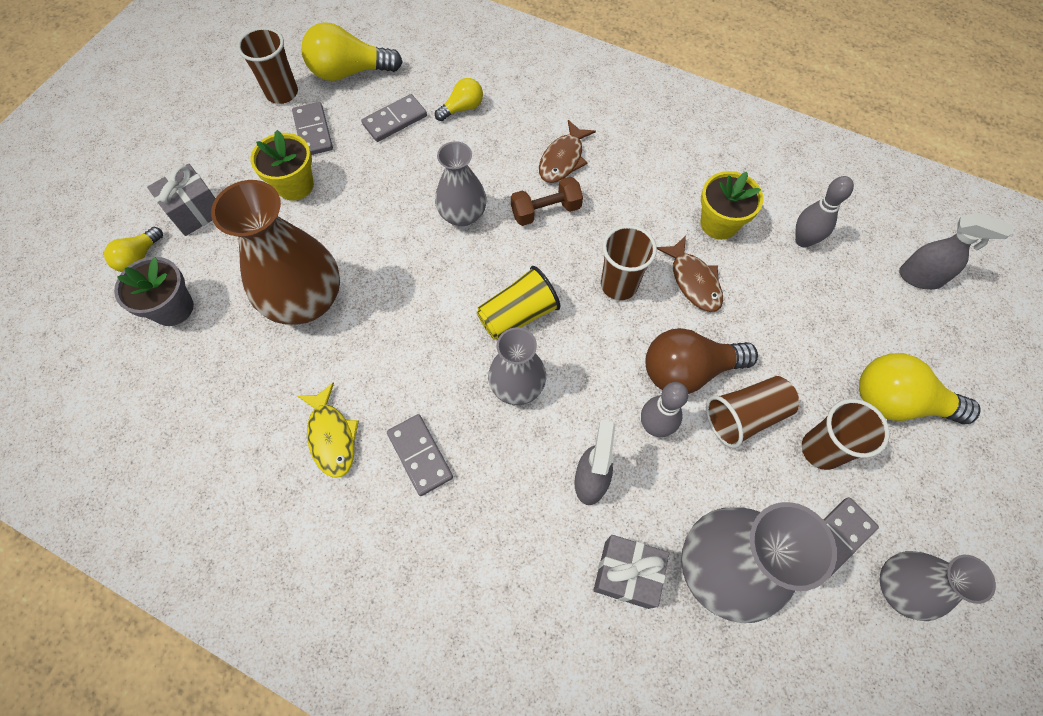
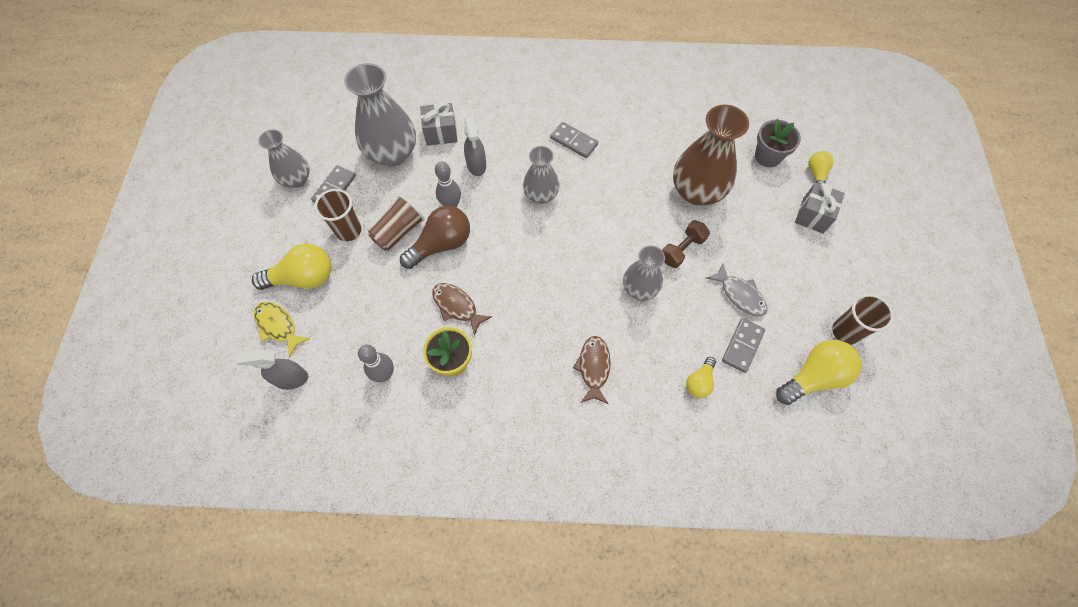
camera: 155 degrees right, 0 degrees up
yellow flower pot [250,130,314,201] -> none
grey domino [292,102,333,155] -> none
yellow fish [297,383,359,478] -> yellow fish moved to [254,302,311,357]
yellow cup [477,266,560,340] -> none
brown dumbbell [511,177,583,226] -> brown dumbbell moved to [662,220,710,268]
brown cup [601,225,657,300] -> none
none -> grey fish [706,263,768,316]

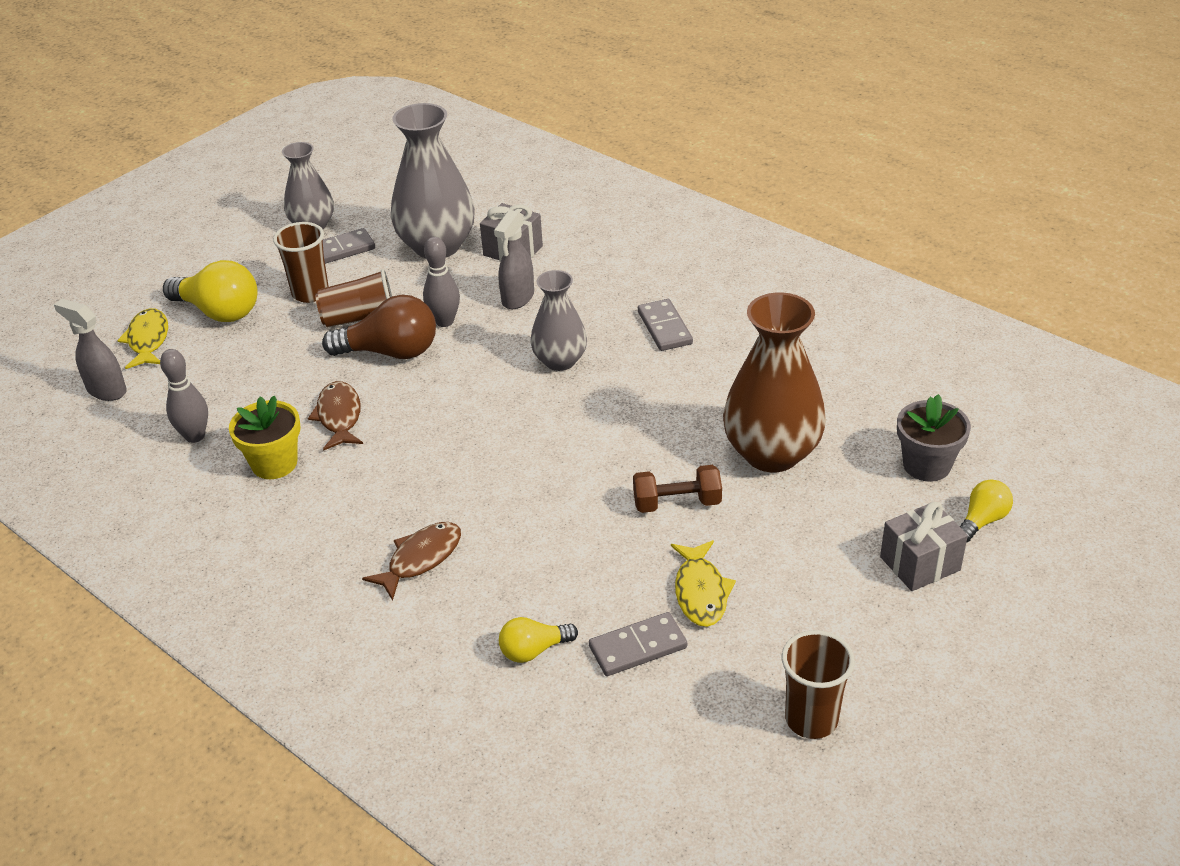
camera: 40 degrees right, 25 degrees down
grey vase [623,246,665,300] -> none
grey fish [706,263,768,316] -> yellow fish [671,540,736,627]
yellow light bulb [776,340,862,405] -> none

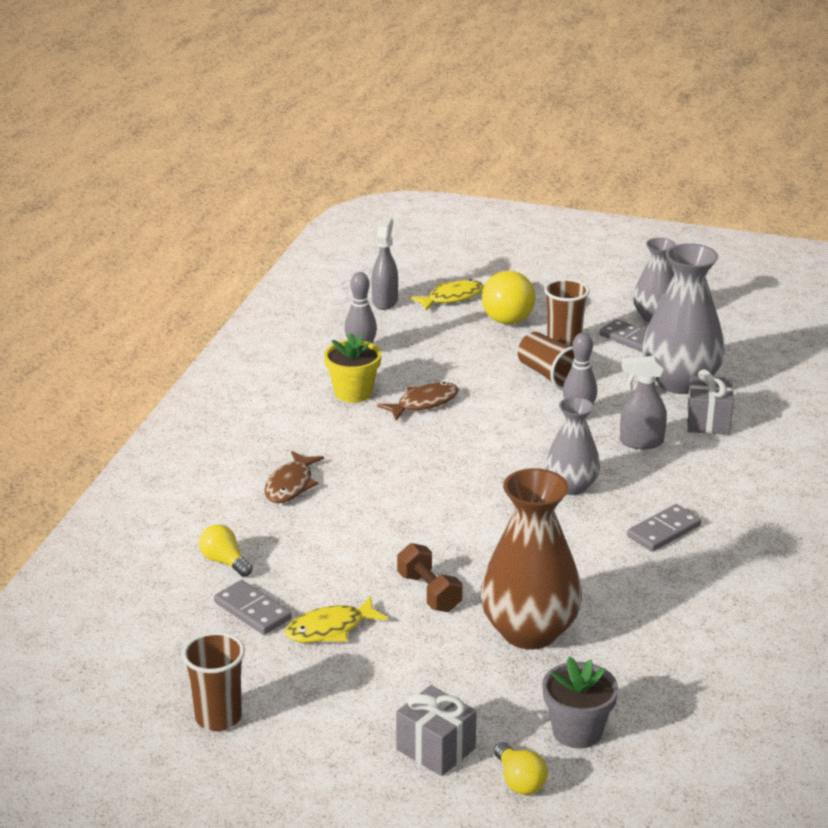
camera: 65 degrees right, 10 degrees down
brown light bulb [322,295,436,359] -> none
brown fish [362,522,461,601] -> brown fish turned 90 degrees clockwise [264,451,324,503]
yellow light bulb [959,479,1013,542] -> yellow light bulb turned 45 degrees clockwise [494,742,548,795]

